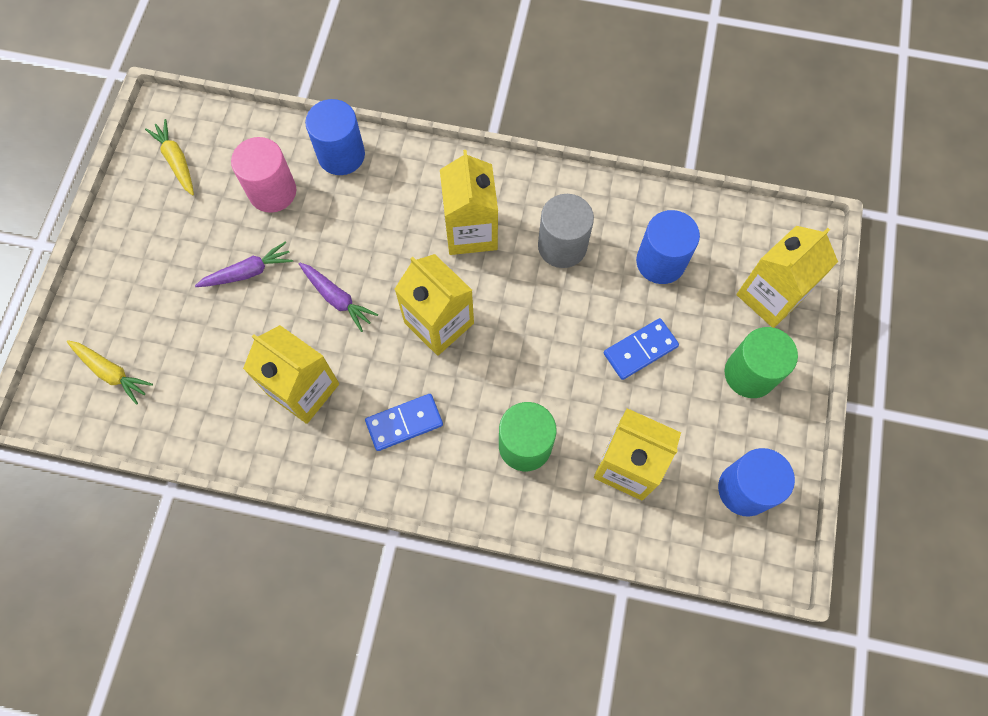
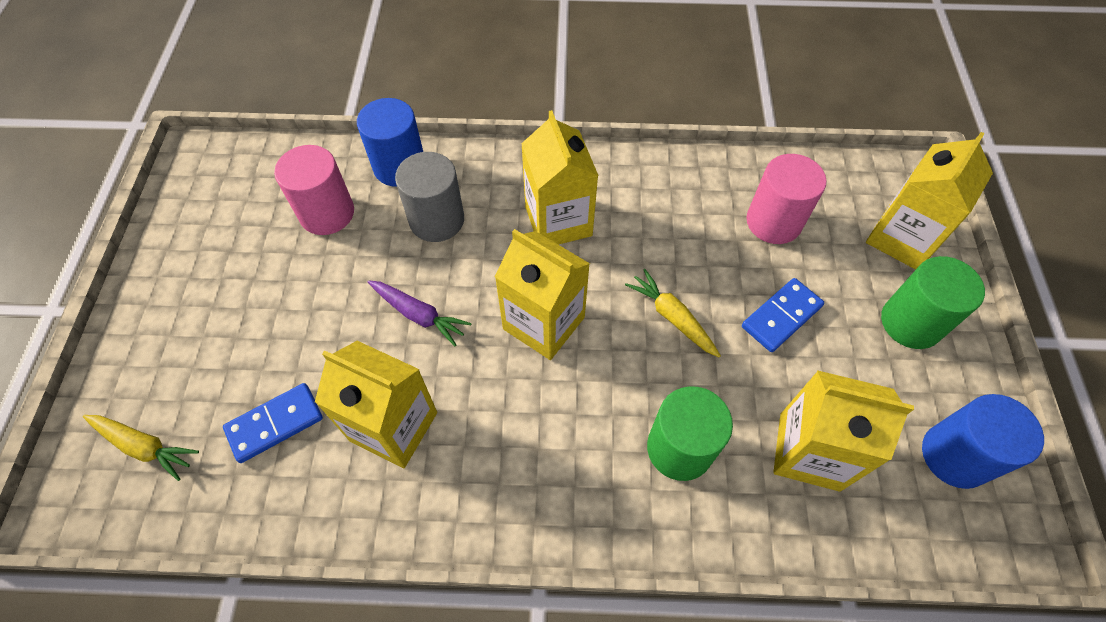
camera: 10 degrees left, 10 degrees down
yellow carrot [145,119,194,196] -> yellow carrot moved to [625,269,721,357]
purple carrot [195,242,293,287] -> none
blue domino [365,394,443,451] -> blue domino moved to [223,383,323,463]
grey cylinder [538,194,594,268] -> grey cylinder moved to [395,152,464,242]
blue cylinder [636,210,700,284] -> pink cylinder [746,154,826,244]

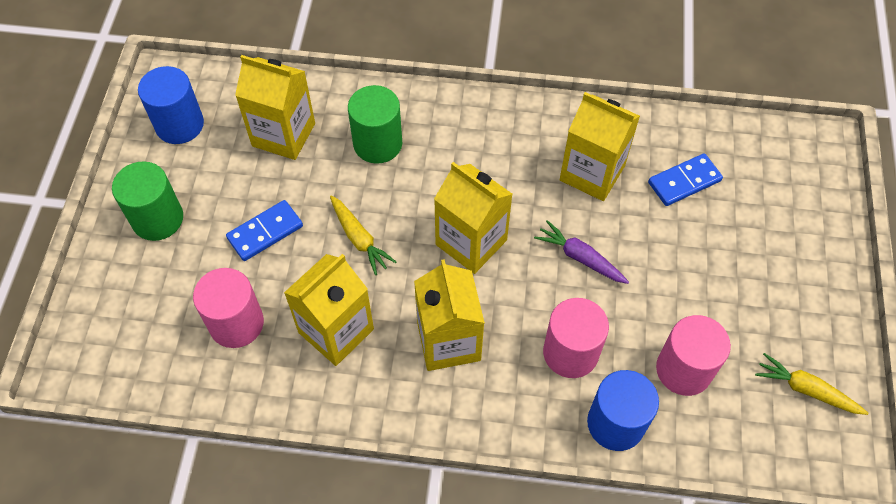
camera: 175 degrees left, 0 degrees up
yellow carrot [83,415,199,481] -> yellow carrot moved to [755,353,869,415]
grey cylinder [395,152,464,242] -> pink cylinder [543,298,609,378]
yellow carton [866,132,993,270] -> yellow carton moved to [284,254,374,366]

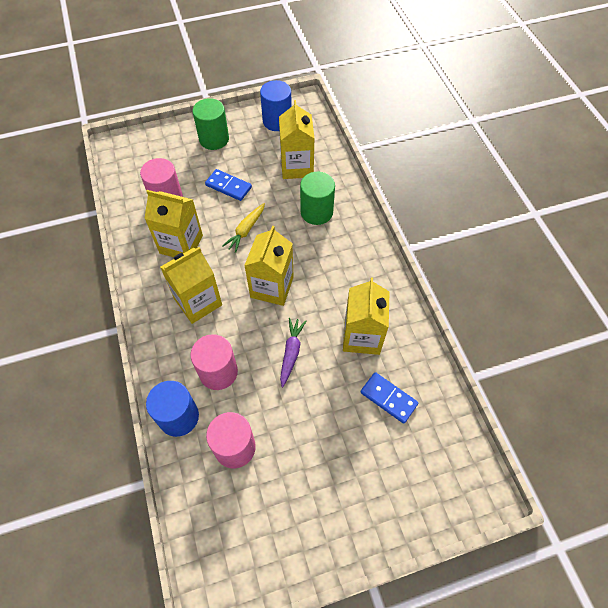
camera: 65 degrees right, 0 degrees up
yellow carrot [755,353,869,415] -> none

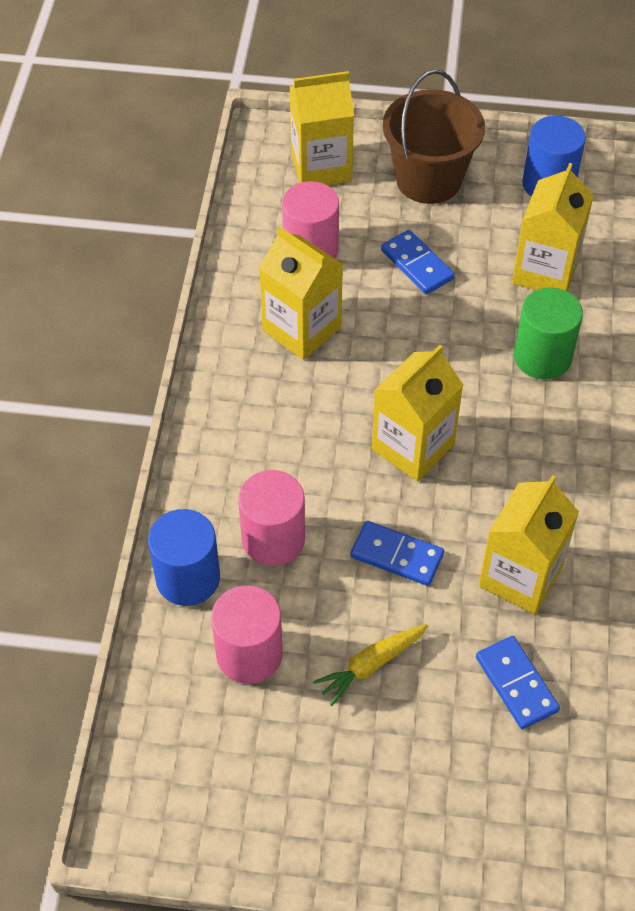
camera: 25 degrees right, 5 degrees down
yellow carton [160,247,222,324] -> yellow carton moved to [289,71,354,185]
green cylinder [193,98,229,150] -> brown bucket [382,69,485,204]
yellow carrot [222,203,265,253] -> yellow carrot moved to [313,624,428,706]
purple carrot [280,318,306,387] -> blue domino [350,521,444,586]

